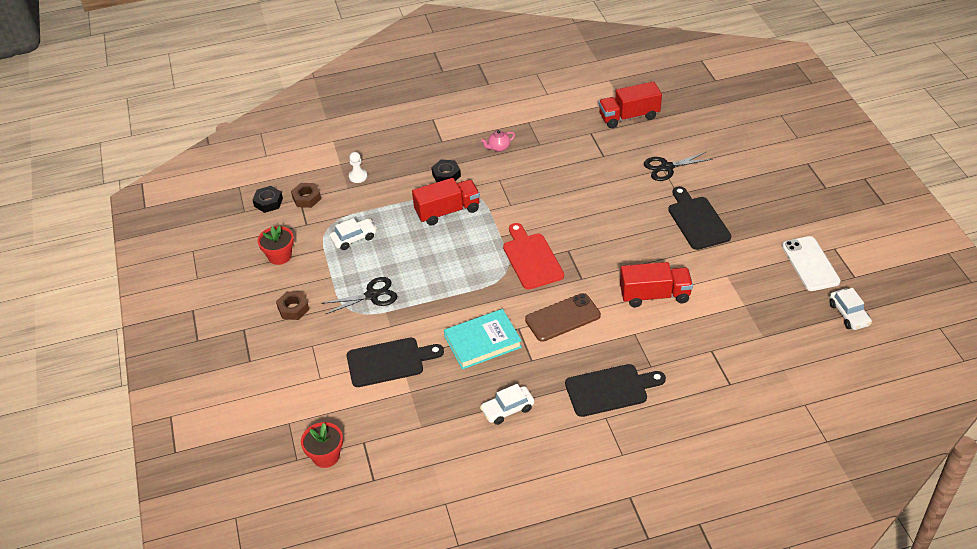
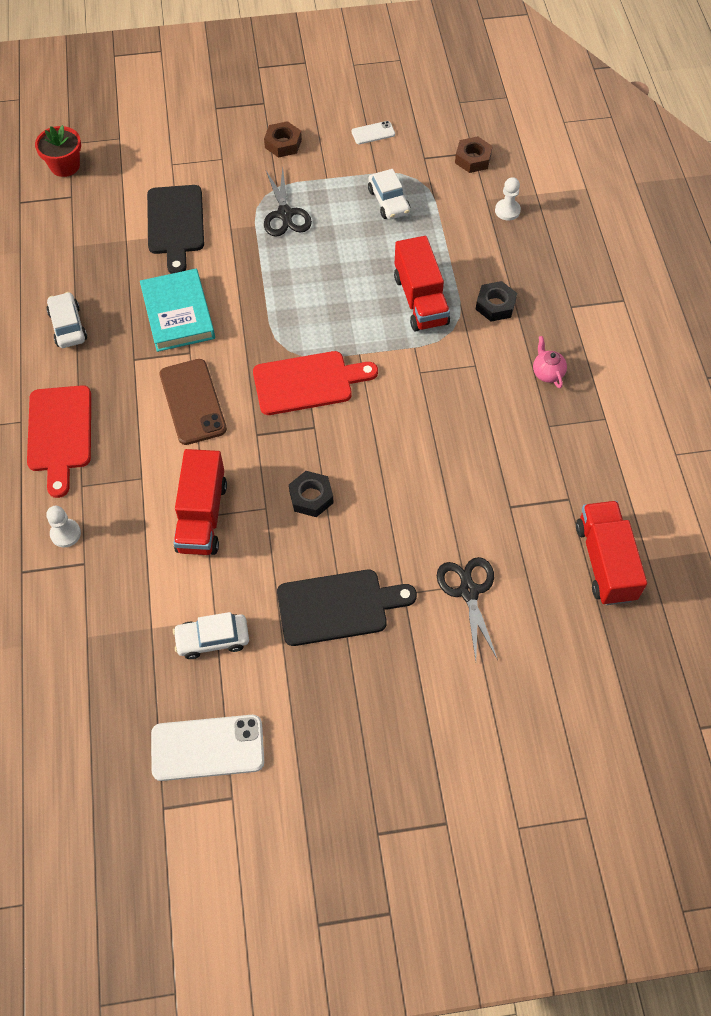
camera: 95 degrees right, 15 degrees up
black nut [253,186,283,213] -> black nut moved to [289,471,333,517]
red flower pot [257,226,294,265] -> white phone [351,121,395,144]
black cutting board [565,364,666,417] -> red cutting board [27,385,91,498]
white car [829,288,872,330] -> white car moved to [173,612,249,659]
none -> white pawn [46,506,81,548]

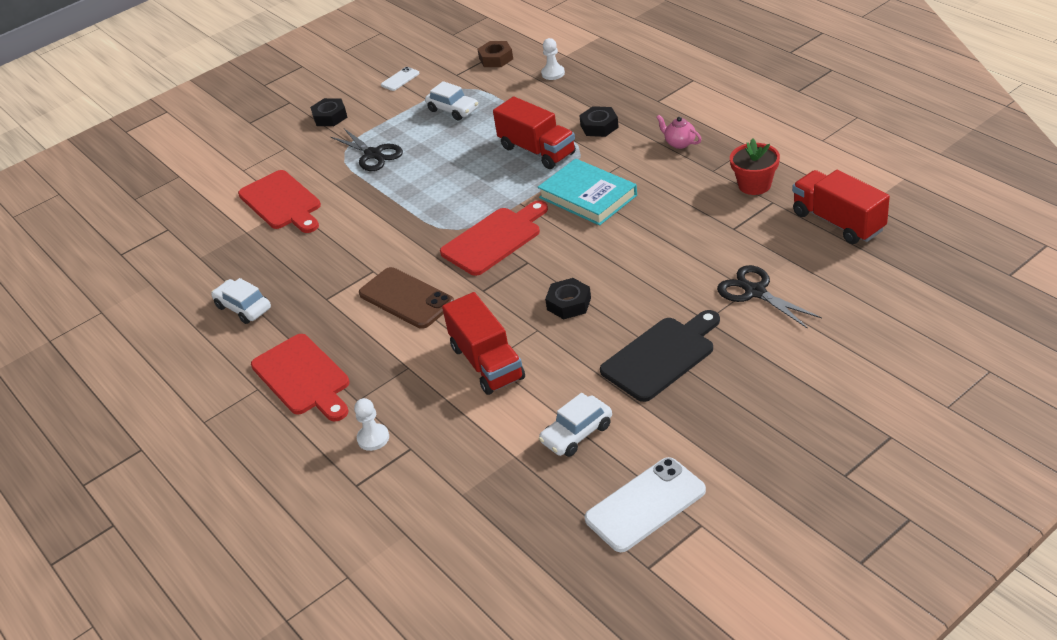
camera: 25 degrees left, 20 degrees down
red flower pot [35,125,81,177] -> red flower pot moved to [730,138,780,195]
turquoise book [140,269,215,352] -> turquoise book moved to [538,158,637,226]
black cutting board [147,185,204,274] -> red cutting board [238,170,321,233]
brown nut [264,121,302,158] -> black nut [310,98,347,126]

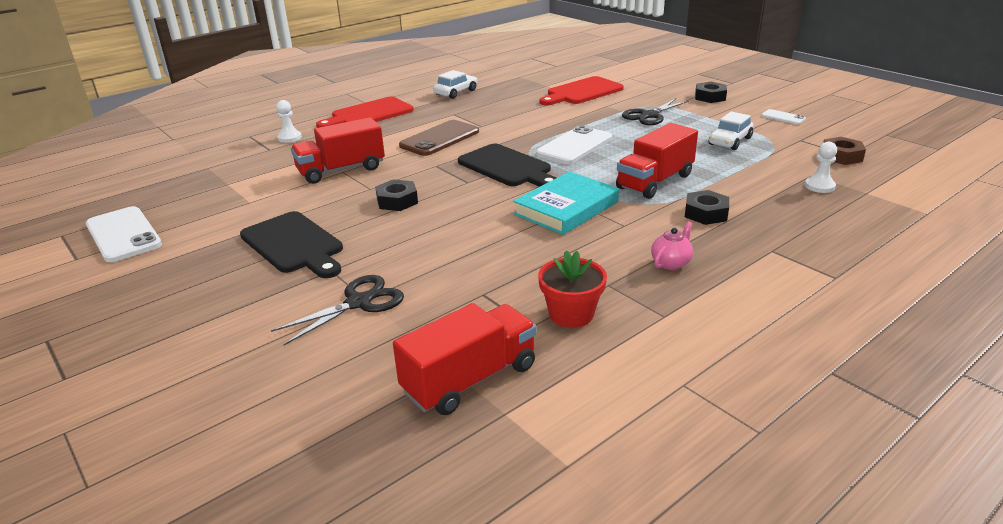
camera: 85 degrees right, 10 degrees down
red cutting board [440,200,548,276] -> black cutting board [458,144,556,187]
white car [539,393,612,457] -> none
none -> white phone [536,125,612,164]

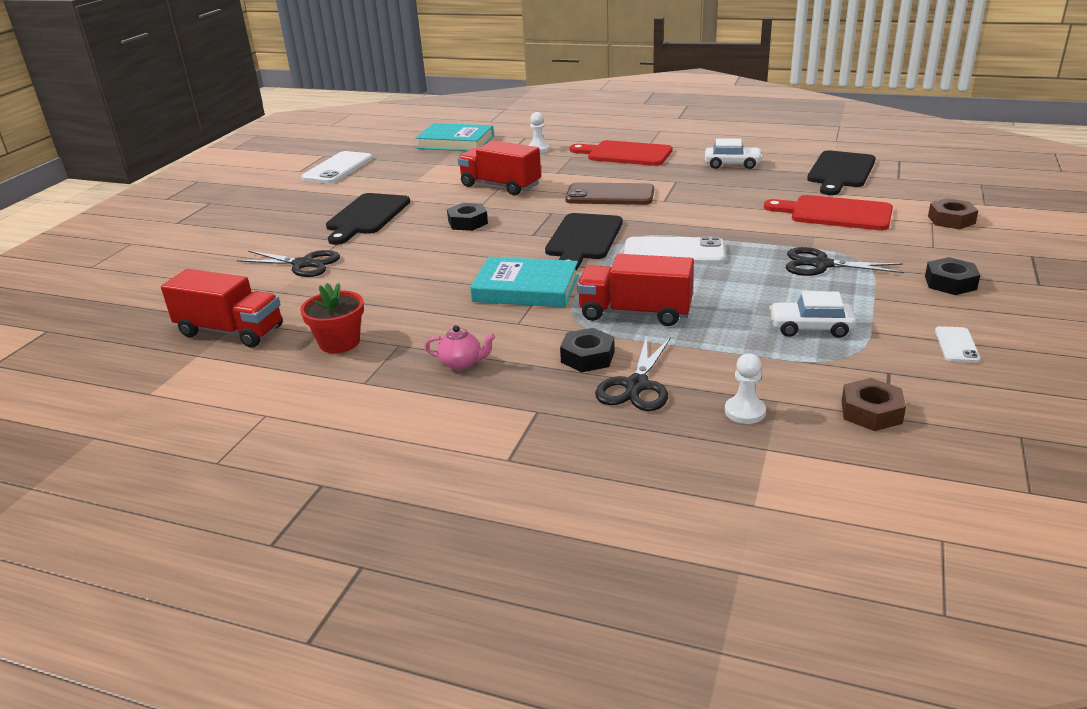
camera: 60 degrees right, 0 degrees up
none -> turquoise book [416,123,494,151]
none -> black scissors [595,335,671,411]
none -> black cutting board [807,150,876,195]
none -> brown nut [928,198,979,229]

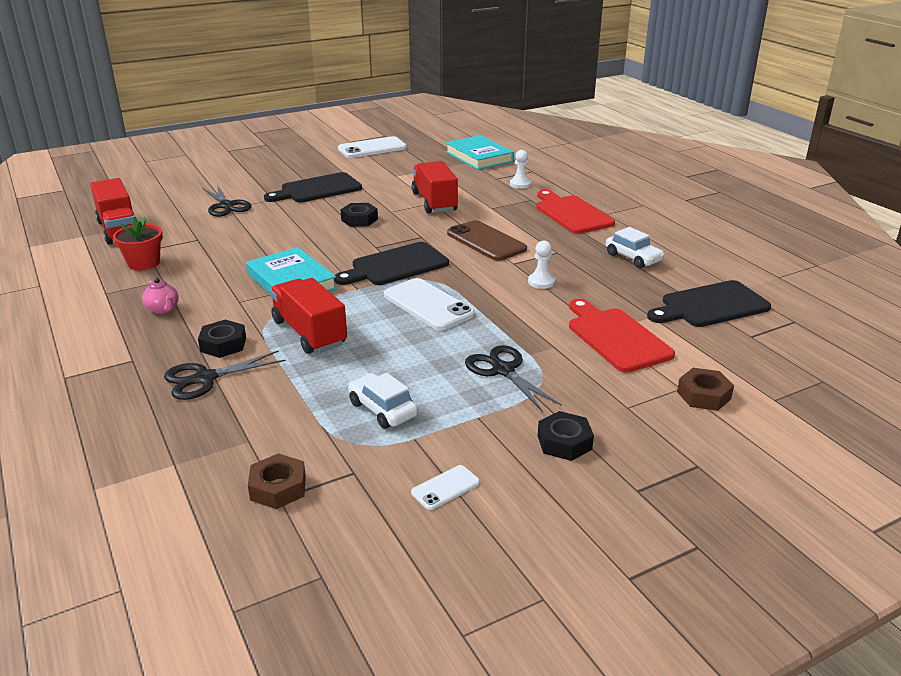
camera: 40 degrees right, 0 degrees up
white pawn [725,353,766,424] -> white pawn moved to [528,241,555,289]

